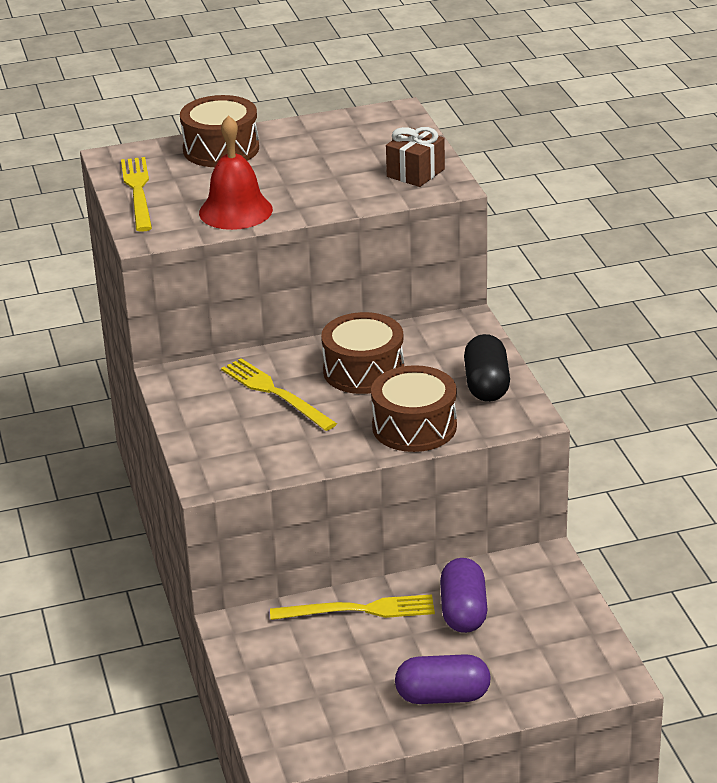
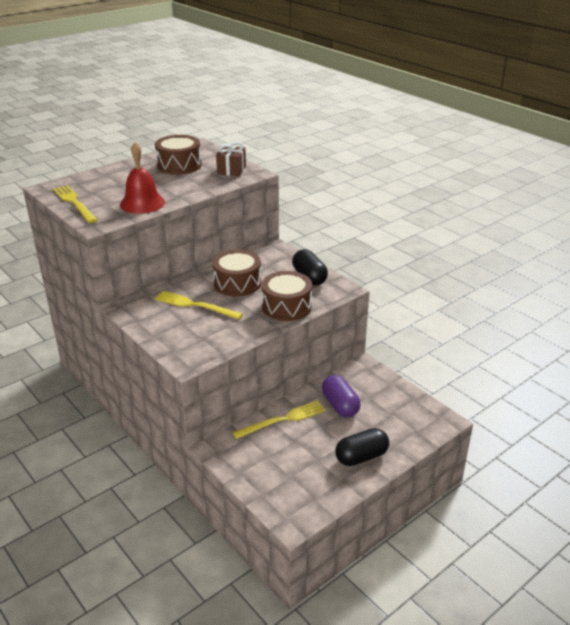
camera: 25 degrees left, 0 degrees up
brown drum [180,95,259,167] -> brown drum moved to [155,135,201,175]
purple capsule [395,654,491,704] -> black capsule [335,428,389,466]

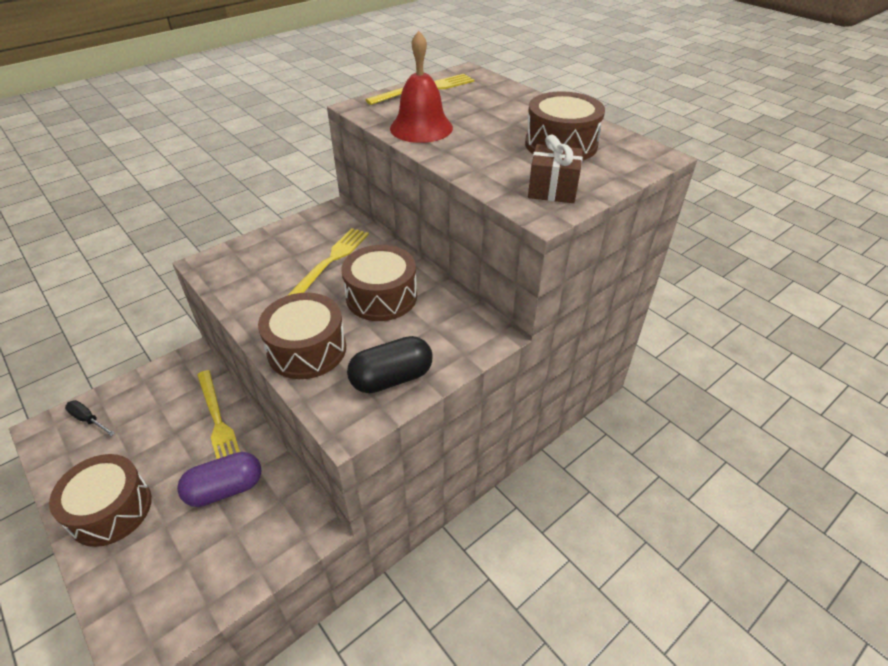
camera: 90 degrees right, 10 degrees up
black capsule [335,428,389,466] -> brown drum [49,454,152,547]
none -> black screwdriver [65,400,115,436]

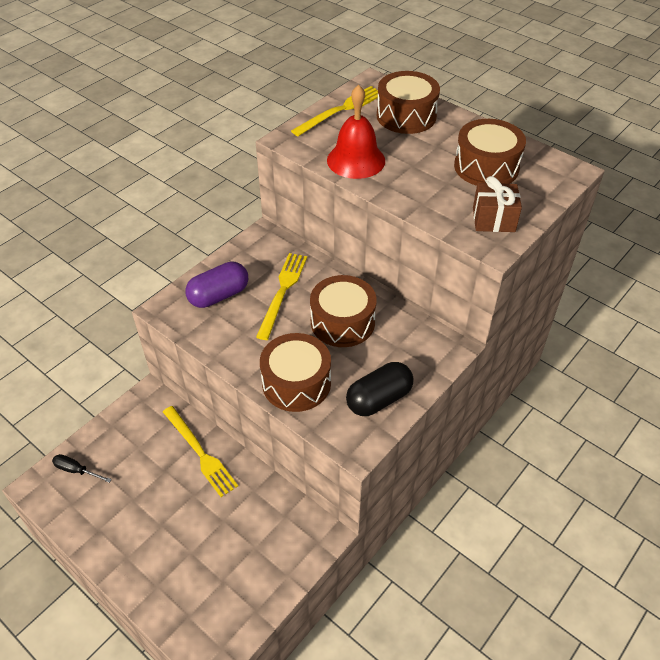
camera: 10 degrees left, 5 degrees up
brown drum [49,454,152,547] -> brown drum moved to [377,71,440,134]
purple capsule [177,452,262,507] -> purple capsule moved to [185,261,248,308]

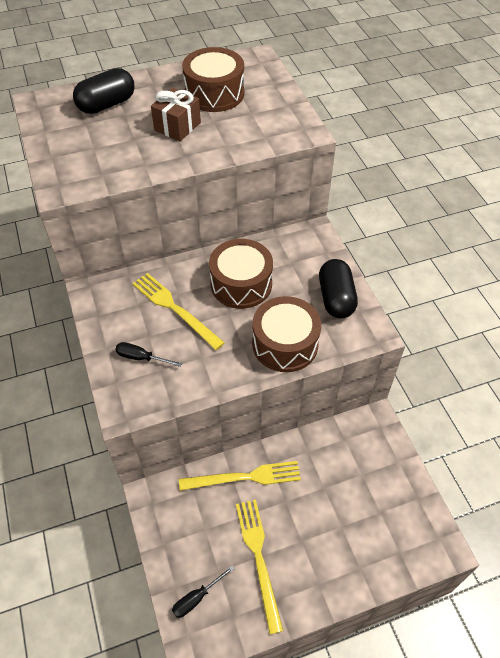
camera: 60 degrees left, 5 degrees up
purple capsule [185,261,248,308] -> black screwdriver [115,342,182,367]
yellow fork [291,86,378,136] -> yellow fork moved to [236,499,283,634]
red bell [327,85,385,179] -> none
brown drum [377,71,440,134] -> black capsule [73,68,135,114]
brown gift [473,176,522,232] -> brown gift moved to [151,88,201,141]

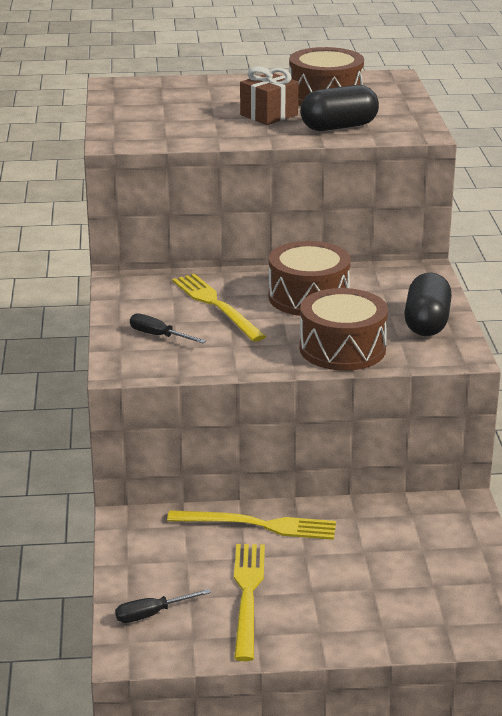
camera: 15 degrees right, 25 degrees down
black capsule [73,68,135,114] -> black capsule moved to [300,85,379,131]

